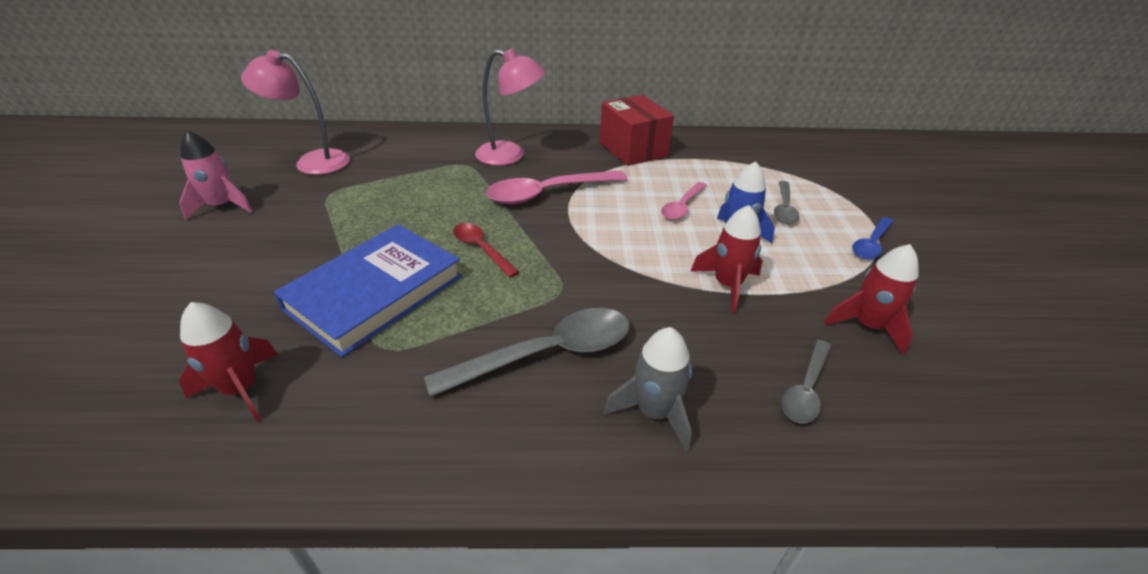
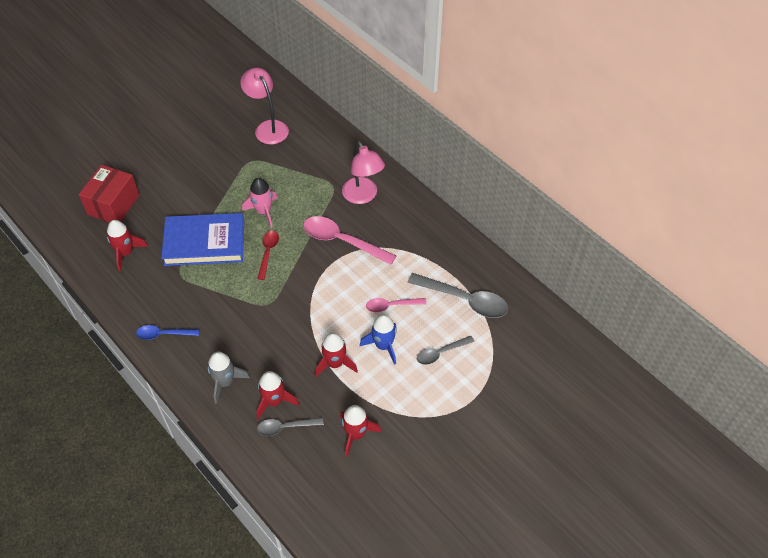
camera: 50 degrees right, 15 degrees up
pink rocket [179,130,253,220] -> pink rocket moved to [242,178,278,227]
grey spoon [424,308,630,397] -> grey spoon moved to [407,273,508,318]
red box [600,95,674,166] -> red box moved to [78,165,139,222]
blue spoon [852,217,893,259] -> blue spoon moved to [136,325,199,340]
none -> red rocket [257,371,299,420]

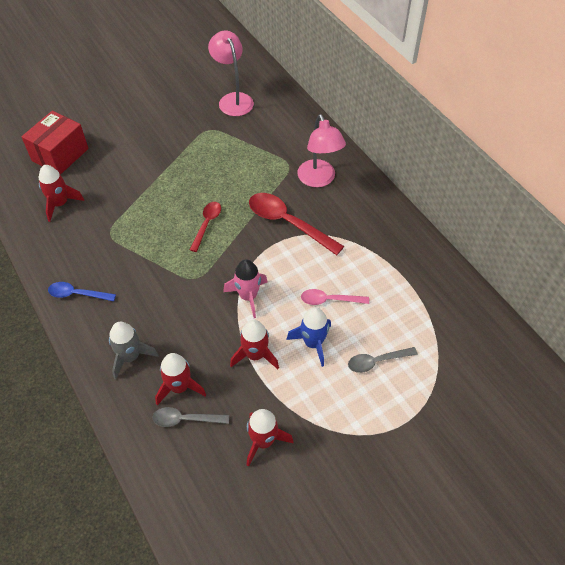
camera: 10 degrees right, 0 degrees up
blue book [161,213,244,266] -> none
pink rocket [242,178,278,227] -> pink rocket moved to [223,259,268,318]
pink spoon [303,216,396,265] -> red spoon [249,193,344,255]
grey spoon [407,273,508,318] -> none

